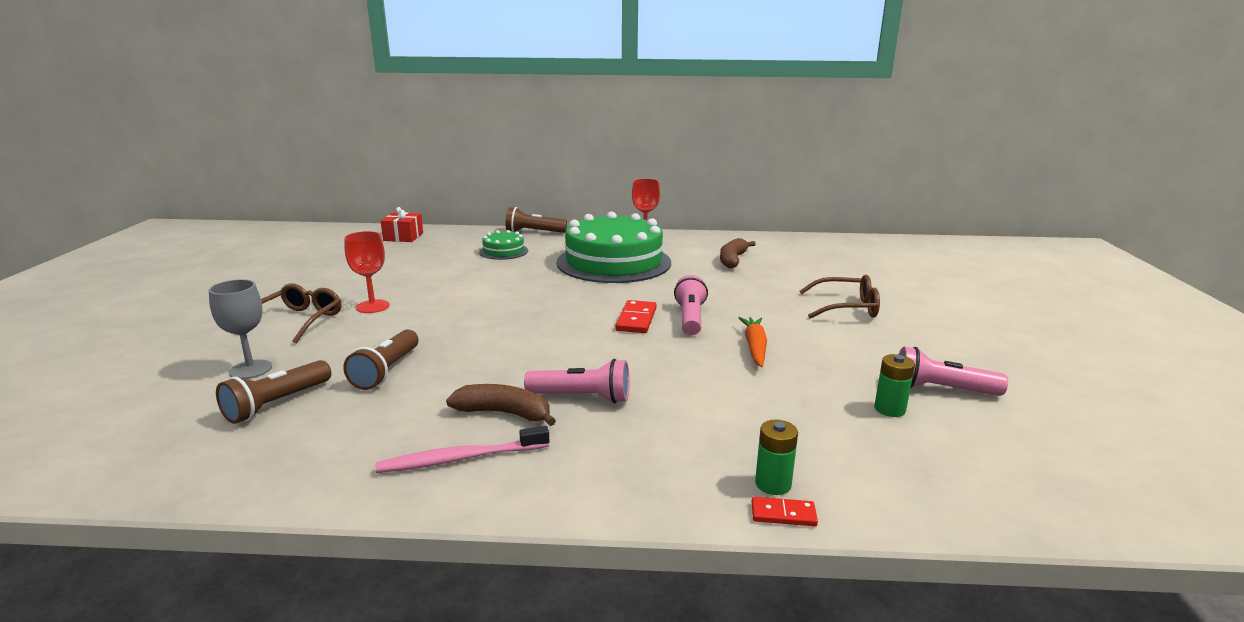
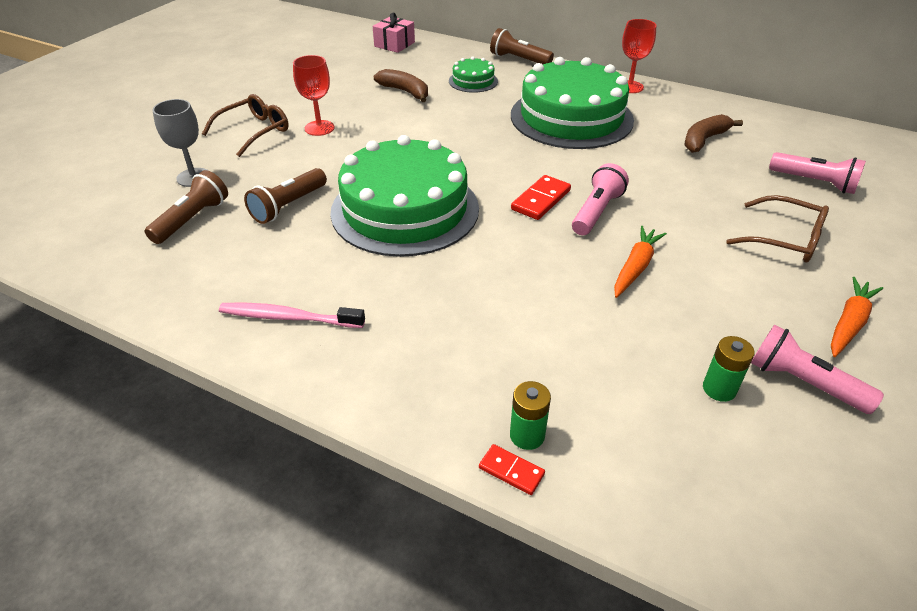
camera: 25 degrees right, 20 degrees up
brown flashlight [216,360,331,424] -> brown flashlight turned 150 degrees clockwise [145,170,228,244]
red gift [381,207,423,242] -> pink gift [373,13,415,53]
brown banana [446,384,556,426] -> brown banana moved to [374,69,428,102]
pink flashlight [524,359,629,403] -> pink flashlight moved to [769,152,866,194]
none -> green cake [330,135,479,257]
none -> orange carrot [831,277,883,357]

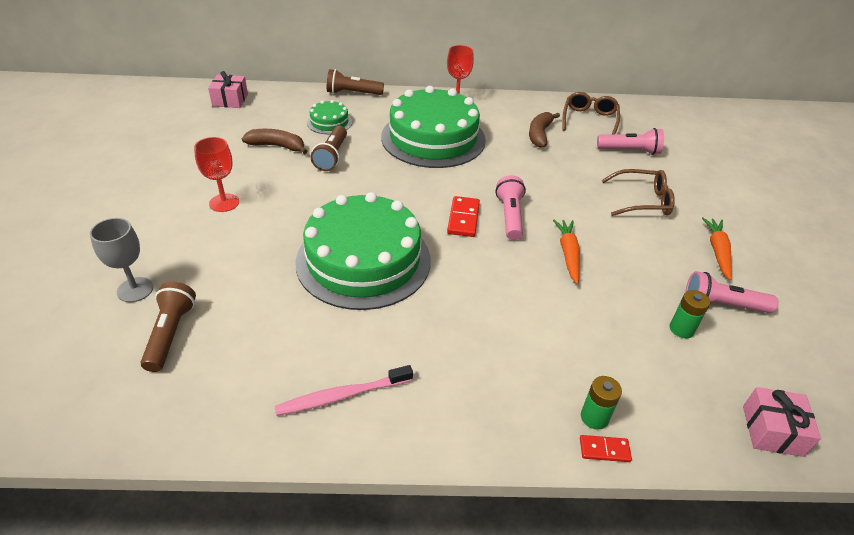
camera: 30 degrees left, 0 degrees up
brown glasses [202,94,289,157] -> brown glasses moved to [562,92,620,135]
brown flashlight [244,168,327,224] -> brown flashlight moved to [311,126,347,171]
none -> pink gift [743,387,821,457]

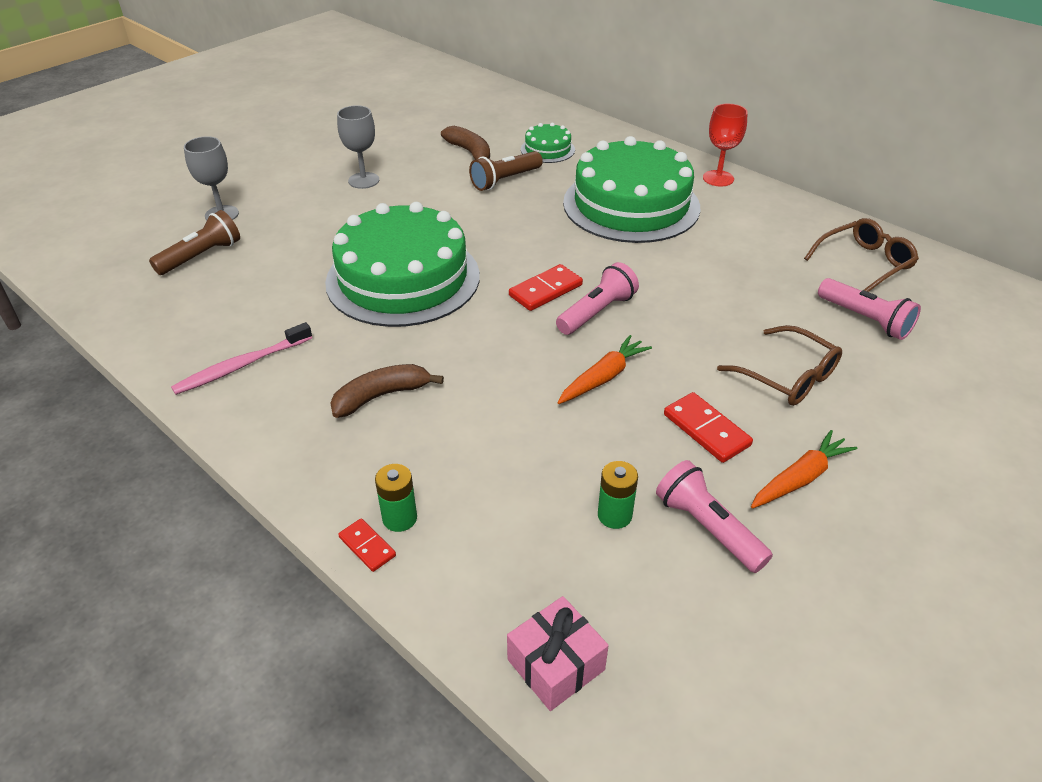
camera: 45 degrees right, 0 degrees up
red goblet [194,137,239,212] -> grey goblet [337,105,379,189]
pink gift [208,71,248,108] -> none
pink toothbrush [274,365,413,416] -> pink toothbrush turned 60 degrees counterclockwise [171,322,312,395]
brown flashlight [327,69,384,95] -> none
brown banana [529,112,560,148] -> brown banana moved to [330,364,444,418]
none -> red domino [664,392,753,463]

